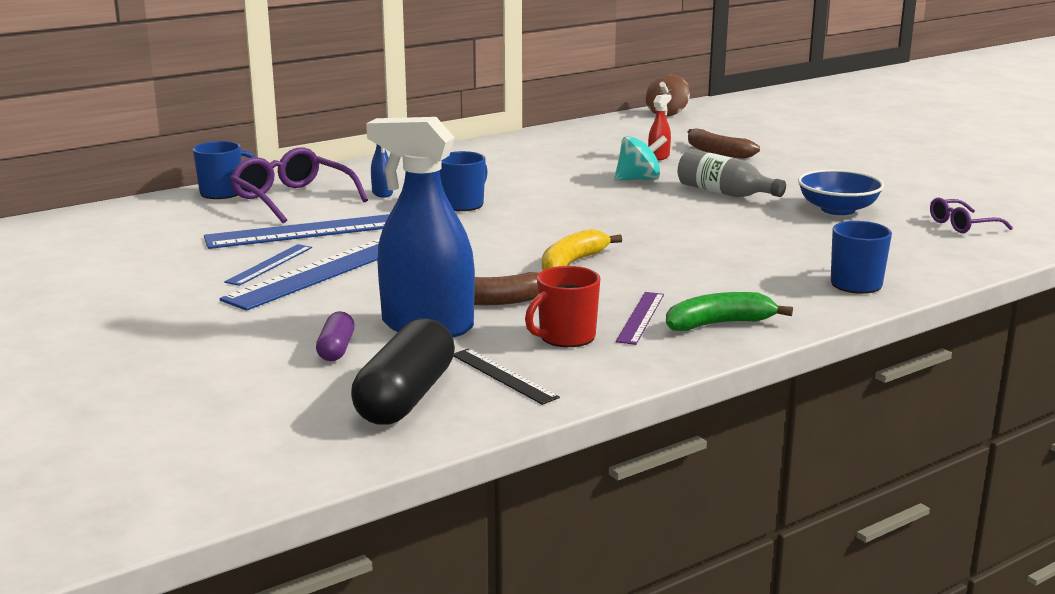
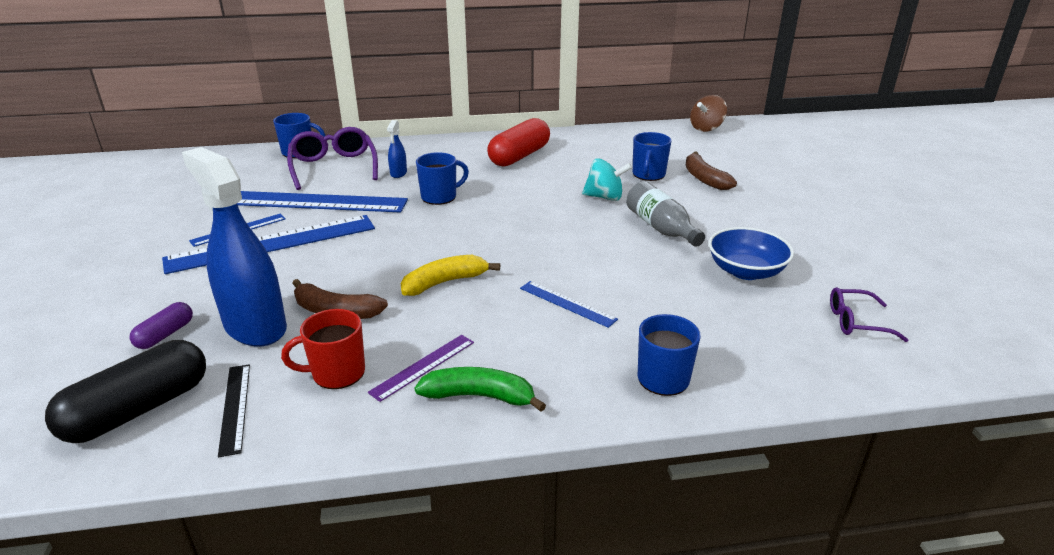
camera: 25 degrees right, 10 degrees up
red spray bottle [648,94,672,161] -> blue mug [633,132,671,181]
none -> red capsule [487,118,550,167]
none -> blue ruler [520,281,618,328]

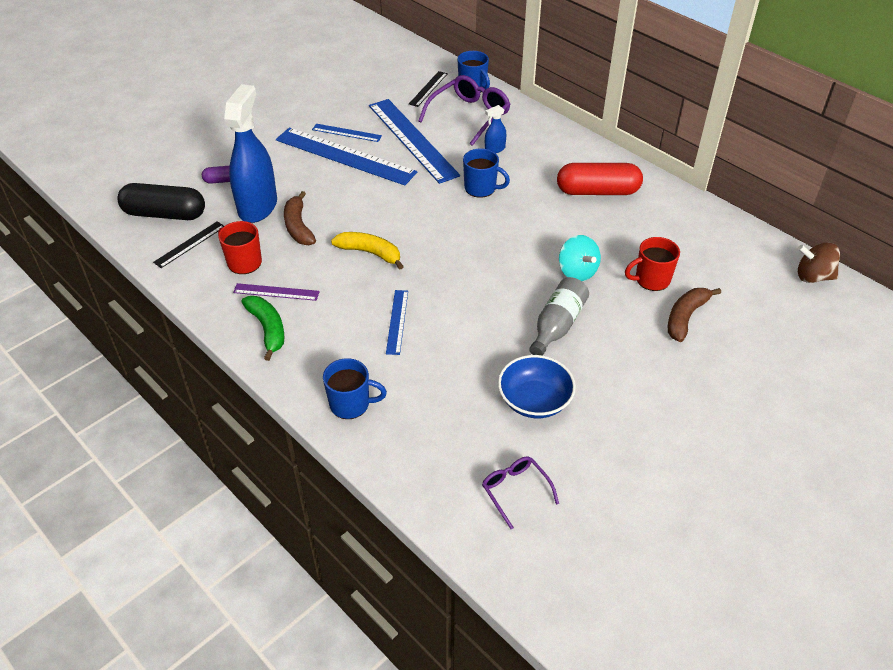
camera: 55 degrees right, 15 degrees up
blue mug [633,132,671,181] -> red mug [625,237,680,291]
none -> black ruler [409,71,448,107]

